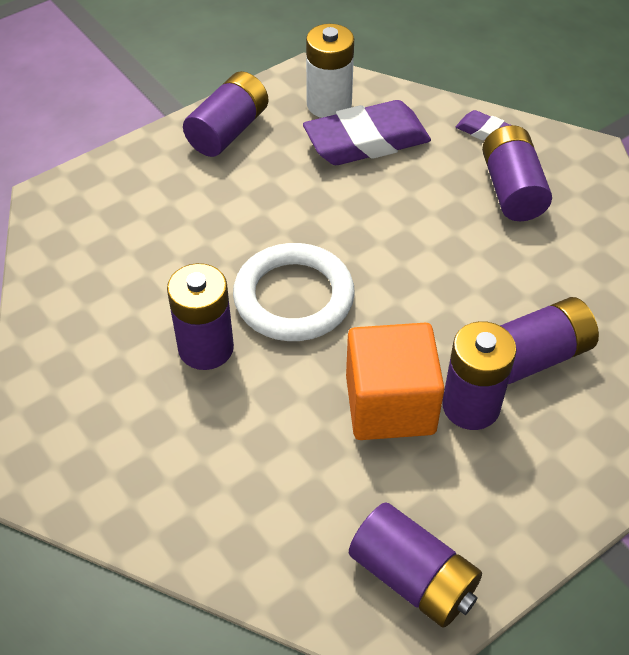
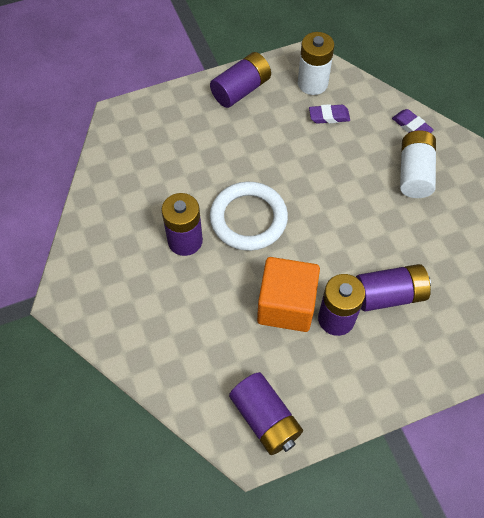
camera: 15 degrees right, 10 degrees up
purple eraser [303,100,431,165] -> purple eraser [309,104,350,124], size x0.49
purple battery [482,125,552,221] -> white battery [400,130,436,198]

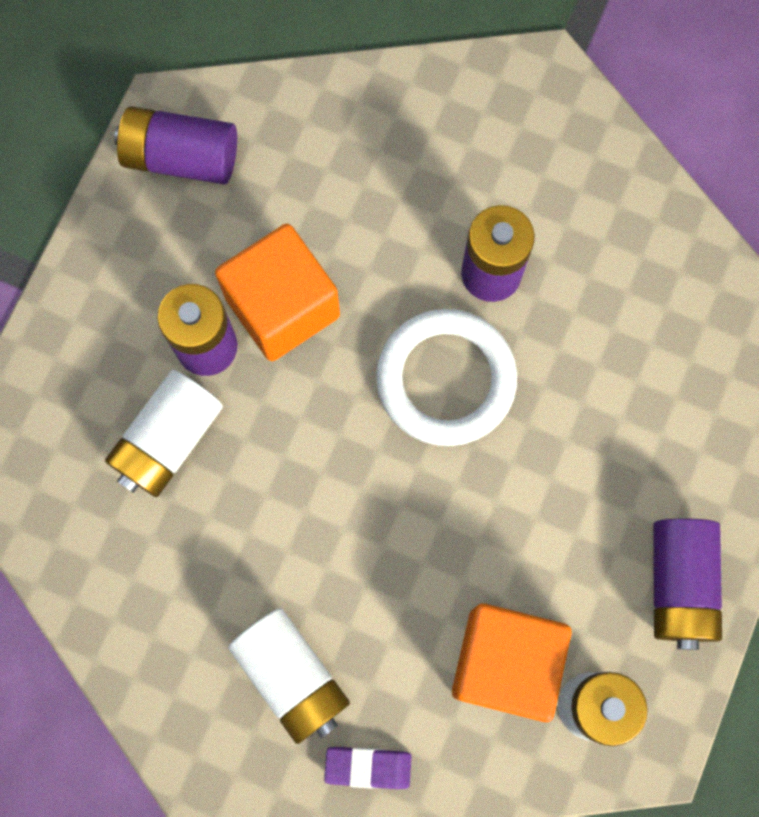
camera: 135 degrees right, 15 degrees up
purple eraser [309,104,350,124] -> orange cube [452,603,572,722]
purple battery [356,264,431,312] -> white battery [105,370,223,497]

